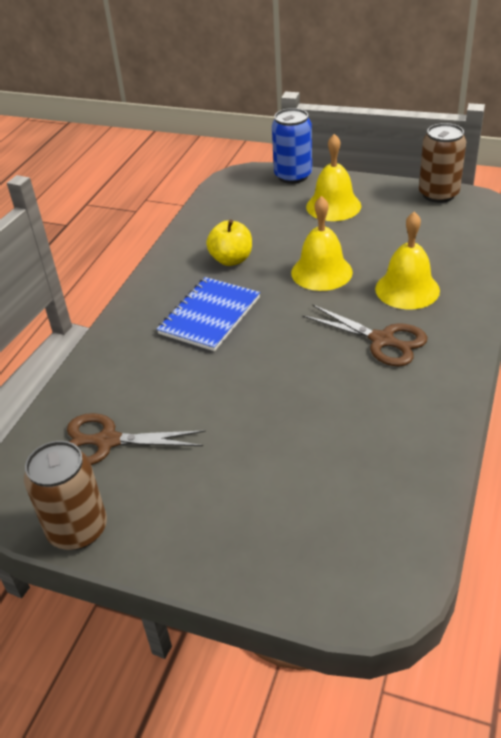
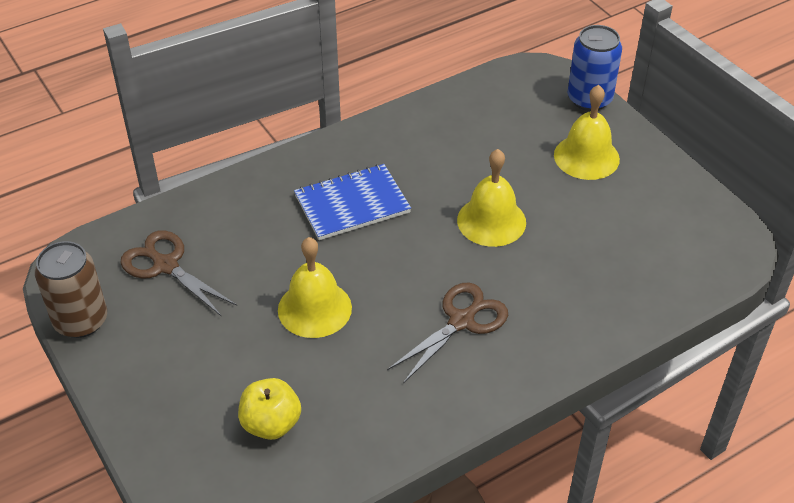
camera: 35 degrees right, 5 degrees up
yellow apple [206,219,252,266] -> yellow apple moved to [238,378,301,440]
brown scissors [302,304,427,366] -> brown scissors turned 120 degrees counterclockwise [387,283,508,383]
yellow bell [375,212,440,310] -> yellow bell moved to [278,237,352,338]
brown can [419,123,466,203] -> none

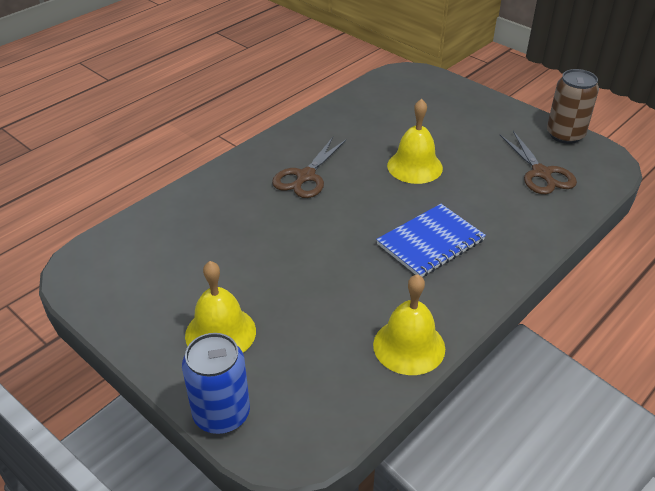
camera: 165 degrees right, 5 degrees down
brown scissors [121,230,237,317] -> brown scissors turned 45 degrees clockwise [500,131,577,194]
yellow apple [238,378,301,440] -> none
yellow bell [457,149,526,247] -> yellow bell moved to [373,274,445,375]

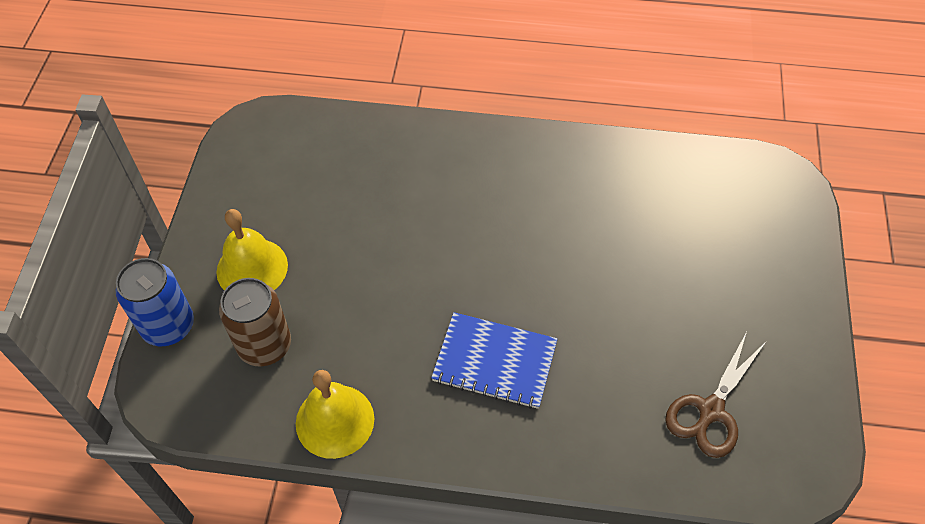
camera: 55 degrees right, 15 degrees up
brown scissors [272,137,346,198] -> none
yellow bell [387,99,443,184] -> none
brown can [547,69,599,144] -> brown can moved to [219,278,291,366]

